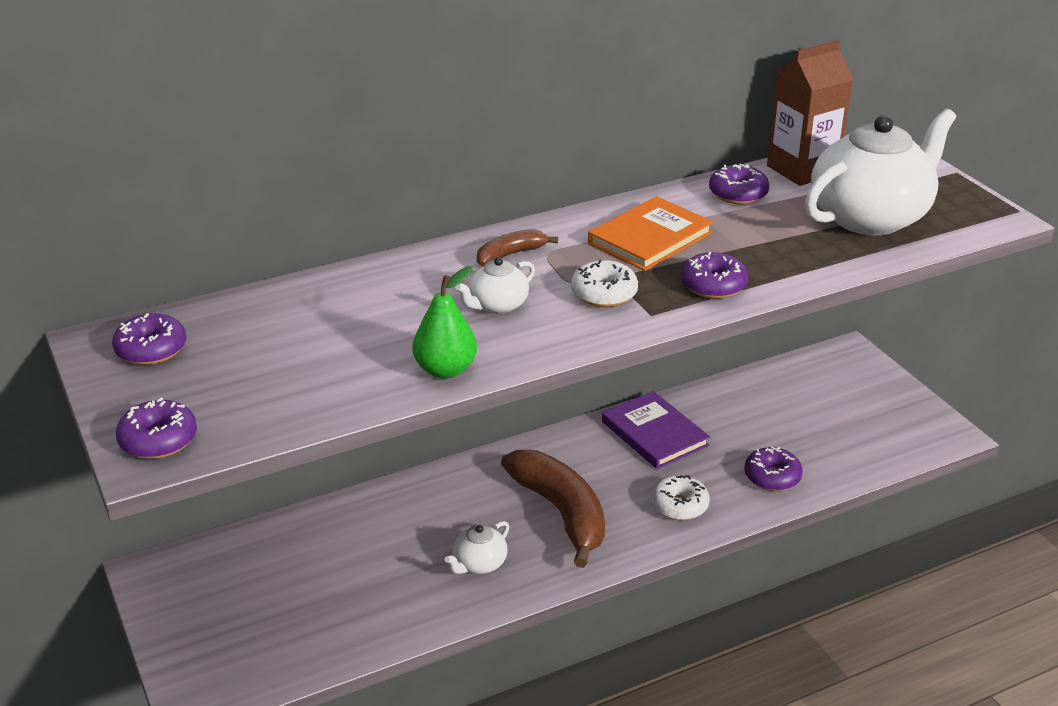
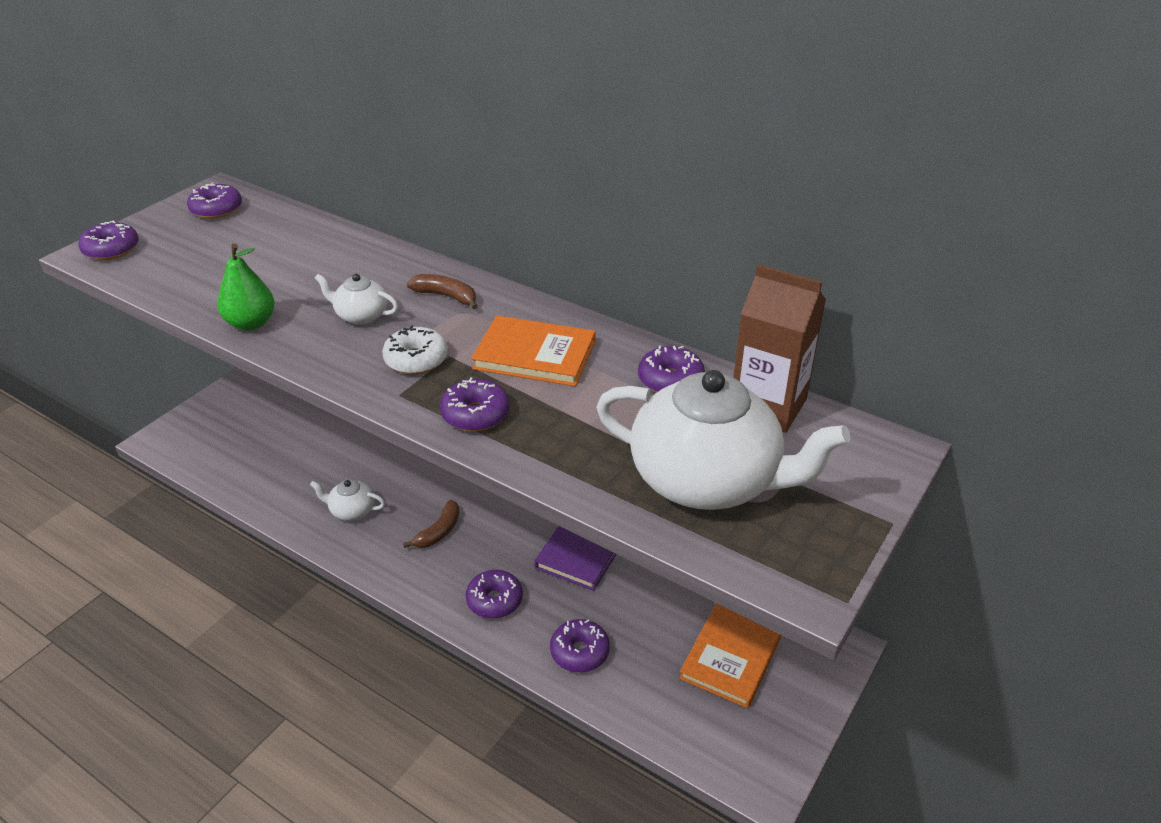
camera: 60 degrees right, 5 degrees up
brown banana [501,450,605,568] -> brown banana [403,500,459,548], size x0.48
white donut [651,475,710,521] -> purple donut [465,570,523,619]
none -> orange book [679,603,782,708]

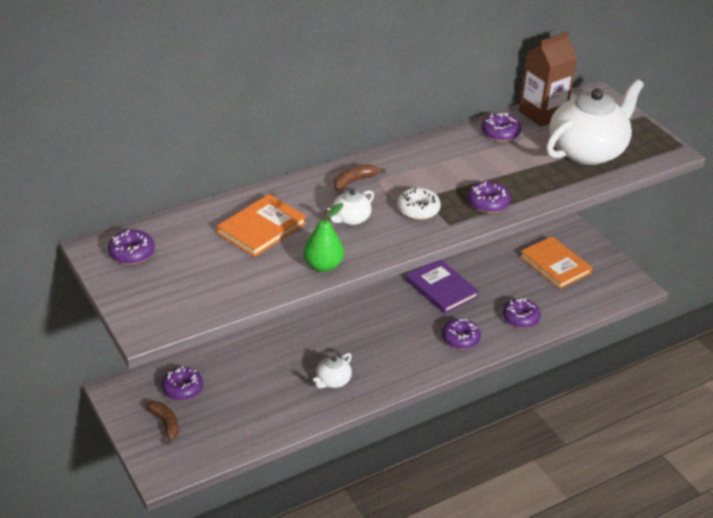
camera: 65 degrees left, 0 degrees up
purple donut [79,221,139,260] -> purple donut moved to [162,366,203,400]
brown banana [403,500,459,548] -> brown banana moved to [145,401,179,445]
orange book [471,315,596,387] -> orange book moved to [217,194,307,257]

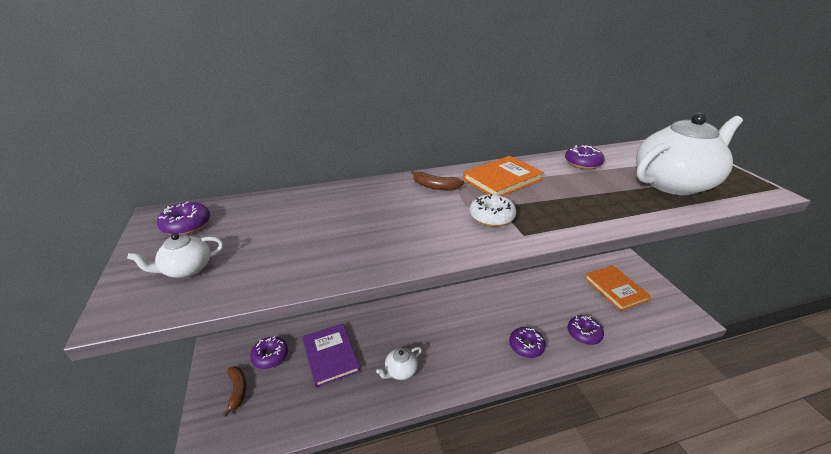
camera: 15 degrees right, 5 degrees down
orange book [217,194,307,257] -> orange book moved to [463,156,544,196]
green pear [303,203,344,272] -> none
white teapot [327,190,374,225] -> white teapot moved to [127,233,223,278]
brown banana [334,164,386,191] -> brown banana turned 135 degrees counterclockwise [411,170,464,190]
purple book [406,260,479,314] -> purple book moved to [302,323,360,388]
purple donut [467,181,511,213] -> none
brown carton [519,32,577,127] -> none

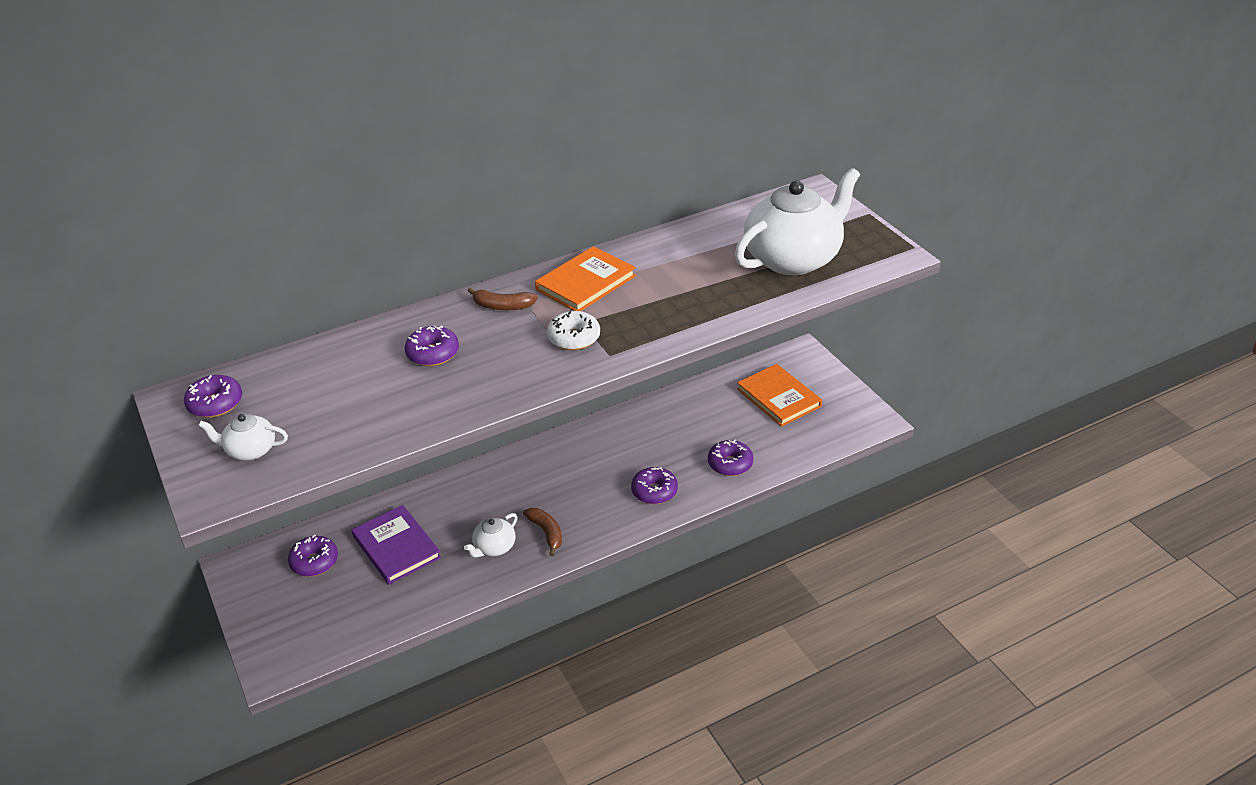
camera: 10 degrees left, 5 degrees up
white teapot [127,233,223,278] -> white teapot turned 45 degrees clockwise [198,414,288,461]
brown banana [223,366,247,417] -> brown banana moved to [523,508,562,556]
purple donut [565,145,604,169] -> purple donut moved to [404,326,459,366]

